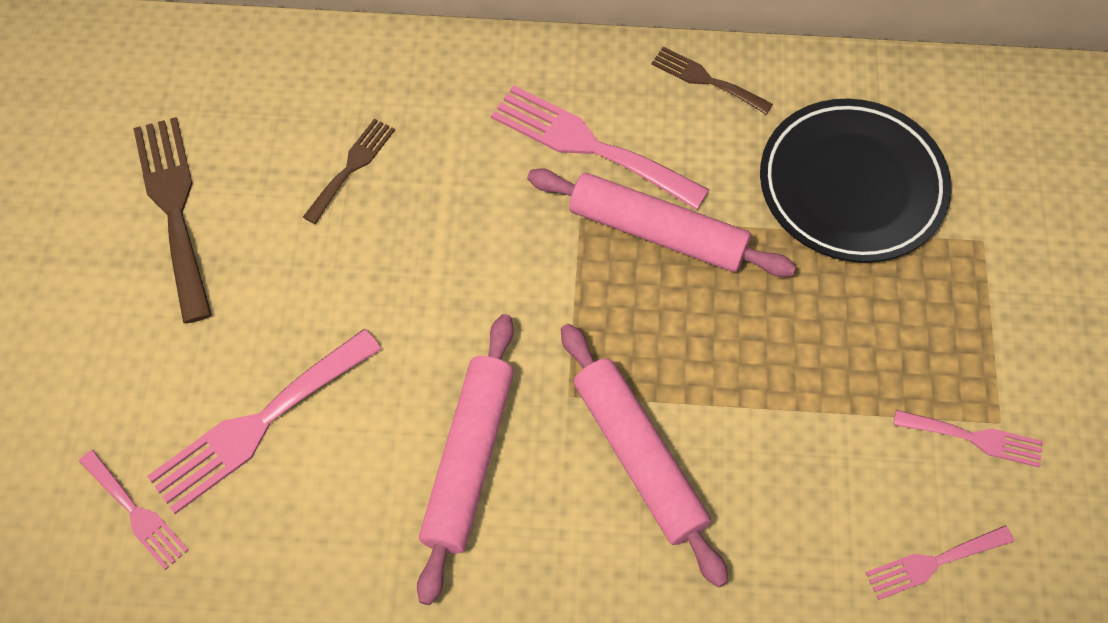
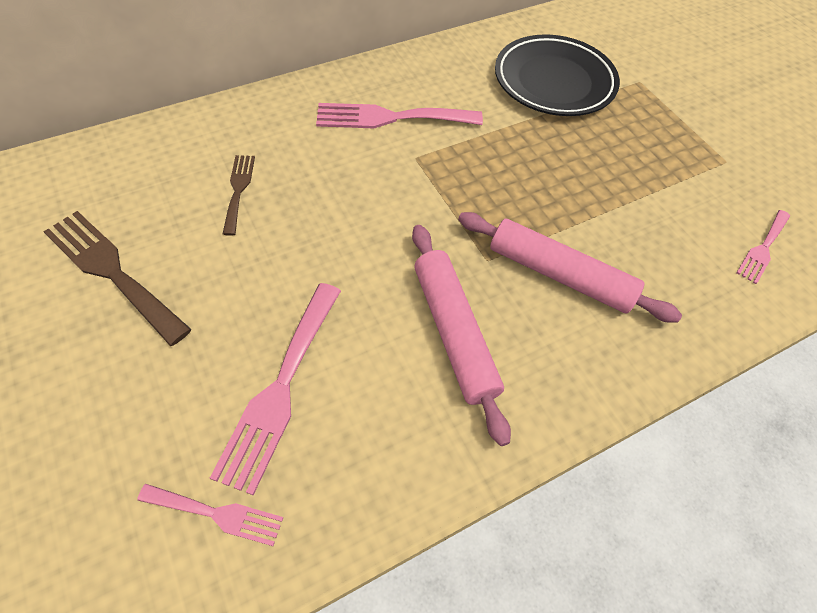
camera: 35 degrees left, 5 degrees down
pink rolling pin [527,168,796,277] -> none
brown fork [651,47,773,115] -> none
pink fork [893,410,1043,468] -> none

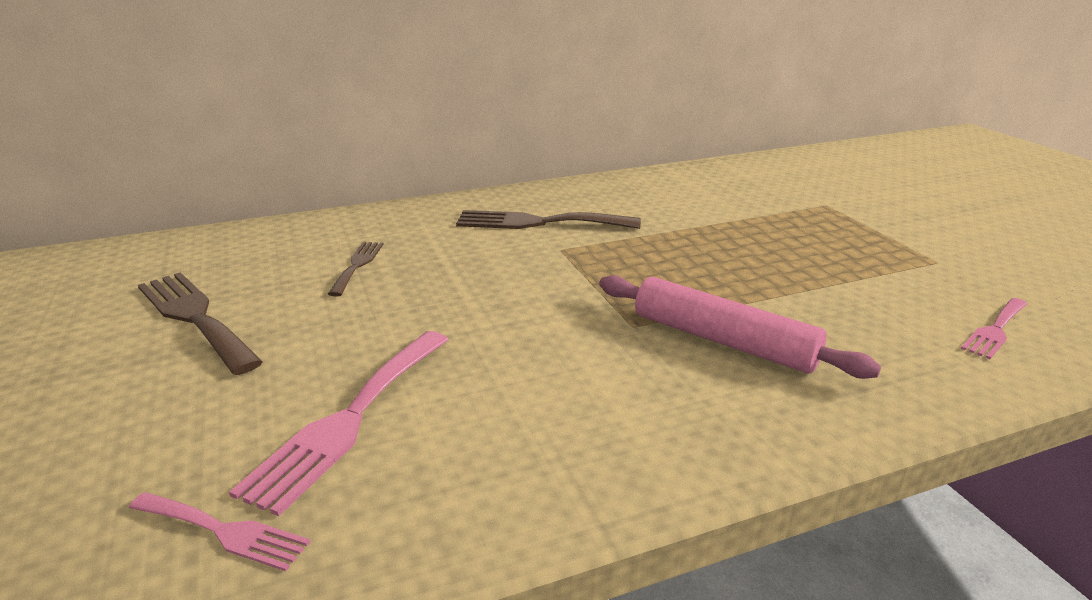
camera: 10 degrees right, 30 degrees down
pink fork [316,103,483,128] -> brown fork [456,210,641,229]
pink rolling pin [412,225,511,446] -> none
black plate [495,34,620,116] -> none

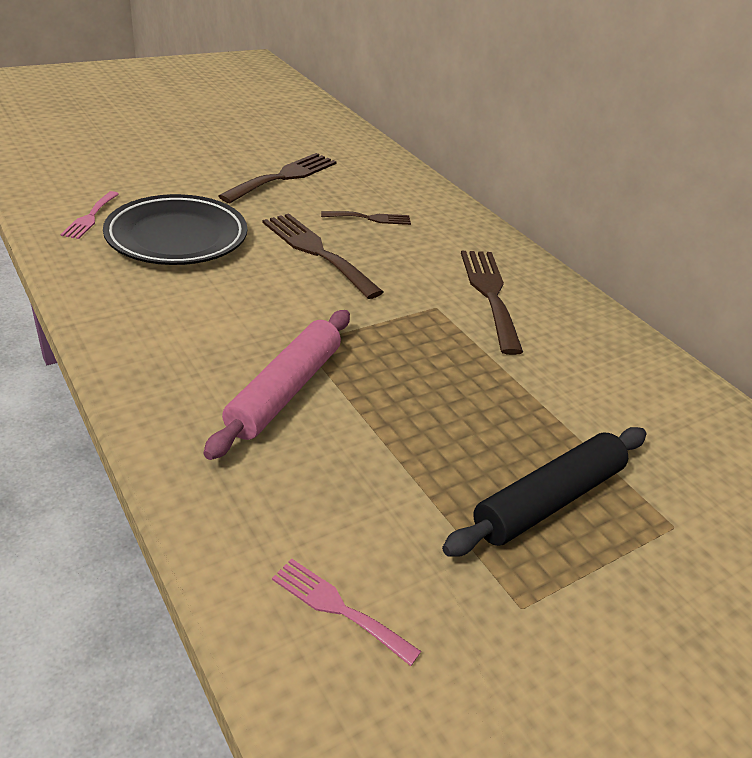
camera: 75 degrees right, 10 degrees up
pink fork [229,331,449,516] -> black plate [103,194,247,265]
none -> brown fork [263,213,383,299]
none -> black rolling pin [442,427,646,557]

